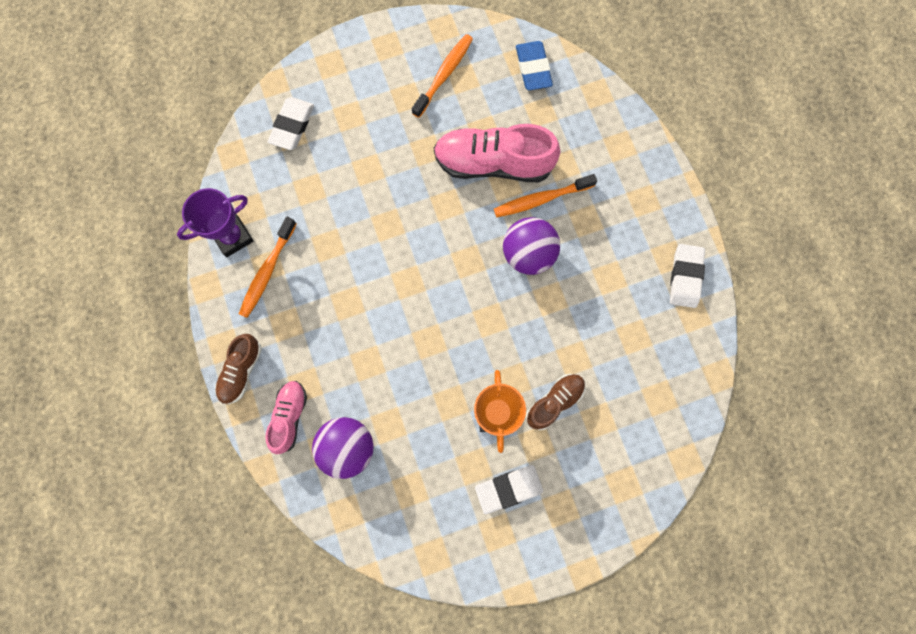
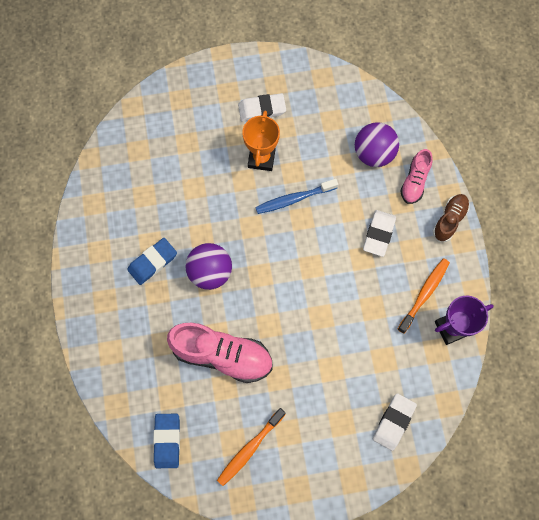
camera: 170 degrees left, 5 degrees down
orange toothbrush [494,174,597,217] -> none
brown shoe [526,374,585,430] -> none
white eraser [670,244,705,308] -> white eraser moved to [363,210,396,257]
none -> blue eraser [127,238,177,285]
none -> blue toothbrush [255,179,338,214]

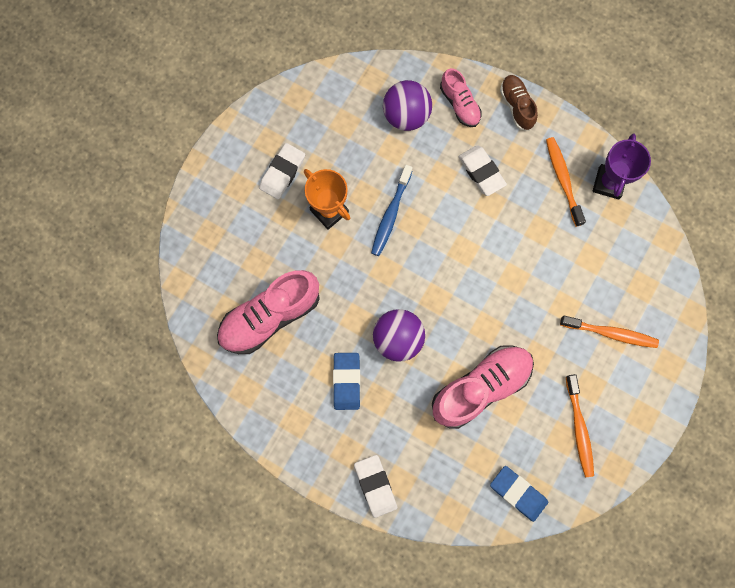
camera: 50 degrees left, 5 degrees up
white eraser [373,393,417,451] -> white eraser moved to [354,455,397,518]
none -> pink shoe [217,270,320,354]
none -> orange toothbrush [560,316,659,348]

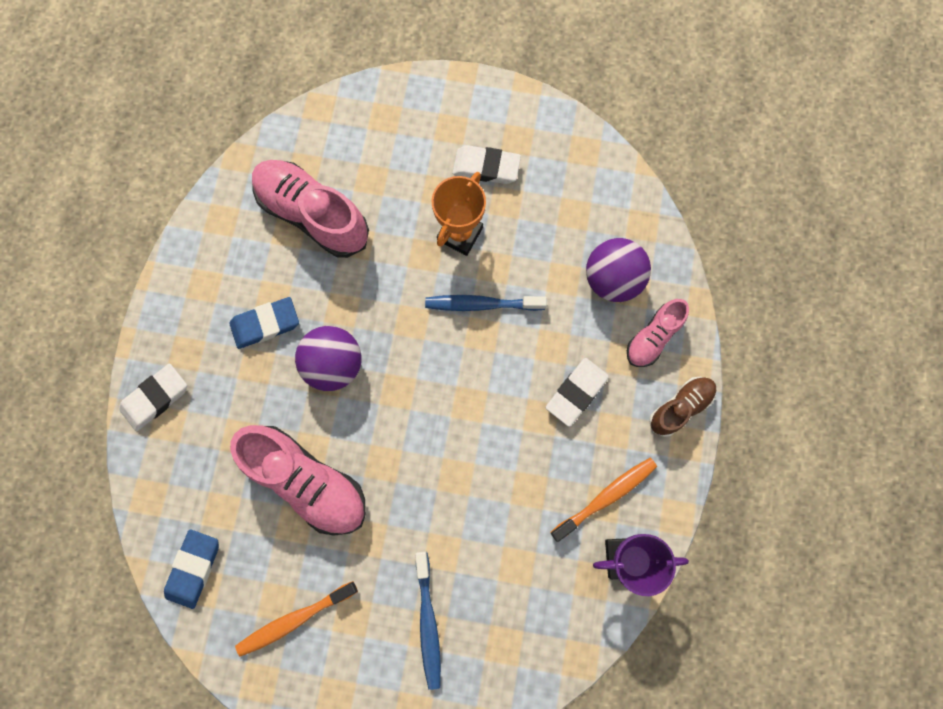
camera: 70 degrees right, 0 degrees up
orange toothbrush [560,316,659,348] -> blue toothbrush [415,551,441,690]

